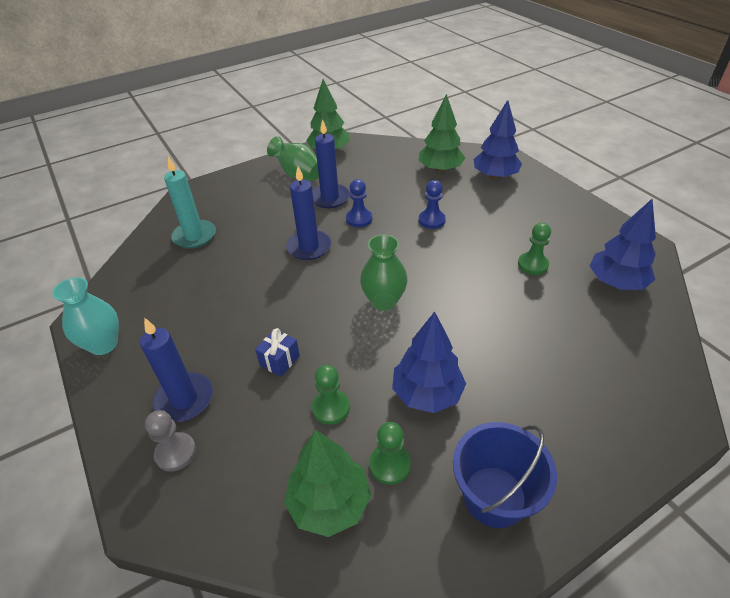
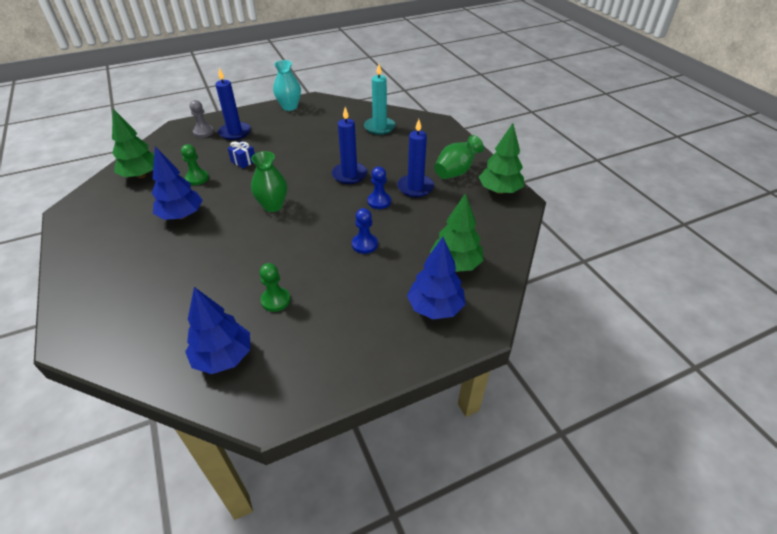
camera: 95 degrees right, 0 degrees up
green pawn [369,422,411,485] -> none
blue bucket [453,422,557,528] -> none

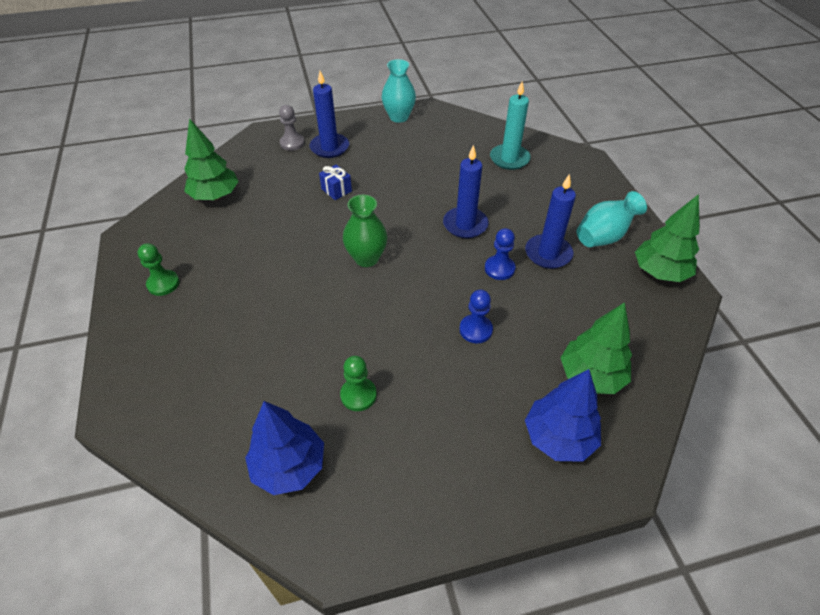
camera: 10 degrees right, 5 degrees up
blue tree [152,147,203,220] -> none
green pawn [181,144,209,185] -> green pawn moved to [138,243,179,296]
green vase [434,135,484,179] -> turquoise vase [577,191,647,247]

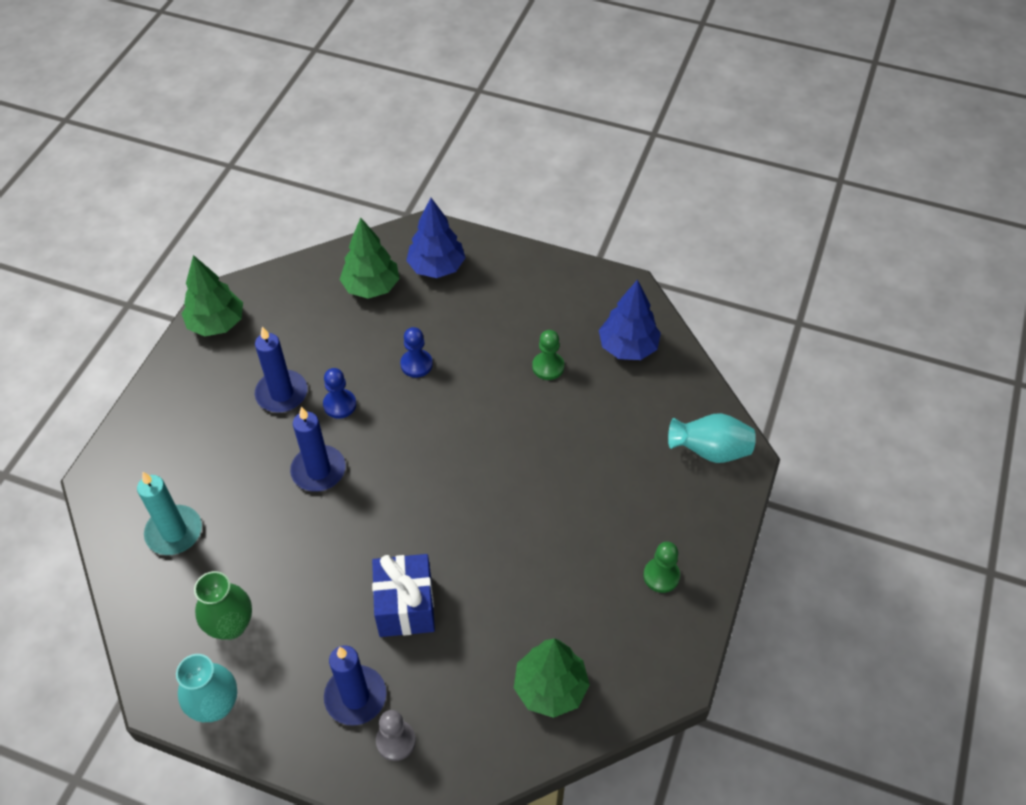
camera: 145 degrees left, 5 degrees up
blue gift [319,165,352,200] -> blue gift [372,554,435,637], size x1.86
green vase [343,195,387,267] -> green vase moved to [194,571,252,640]
turquoise vase [577,191,647,247] -> turquoise vase moved to [668,413,756,463]

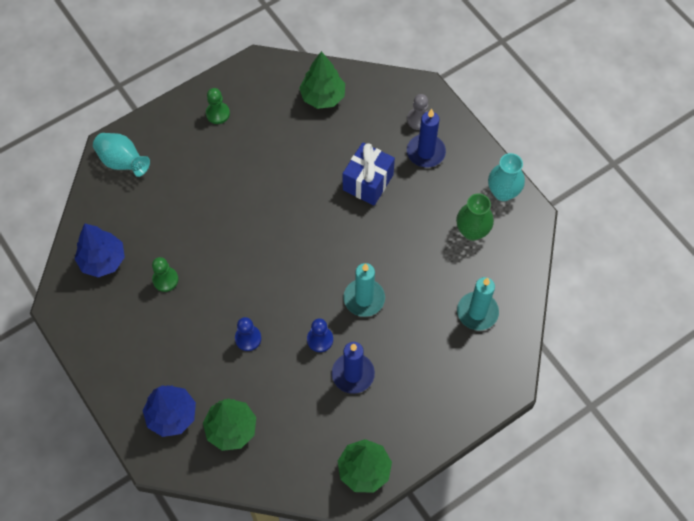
camera: 145 degrees left, 10 degrees up
blue candle [290,407,346,492] -> turquoise candle [343,263,385,317]

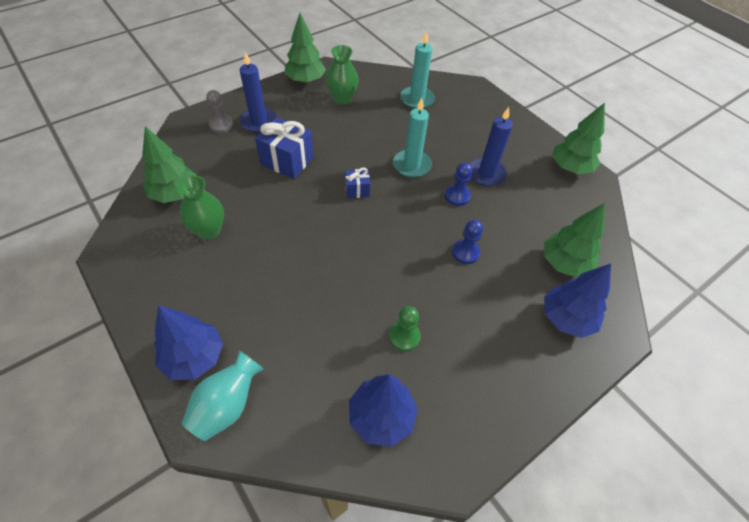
camera: 95 degrees left, 10 degrees down
green pawn [206,88,230,124] -> none
turquoise vase [488,153,525,201] -> green tree [284,13,326,83]
none -> blue tree [154,305,223,380]
none -> green vase [177,175,224,240]
none -> blue gift [345,167,370,198]

